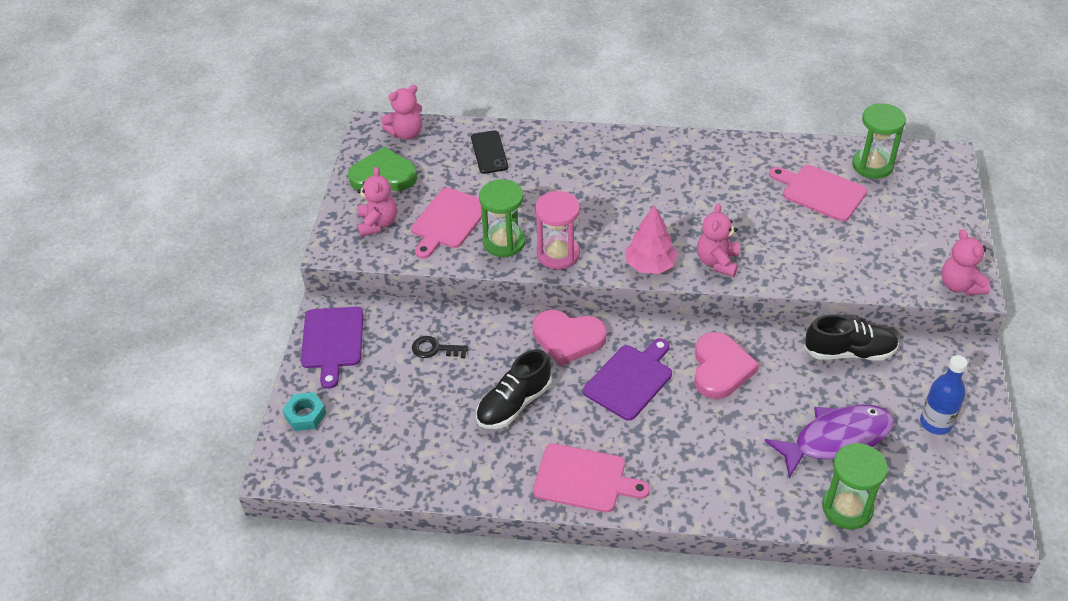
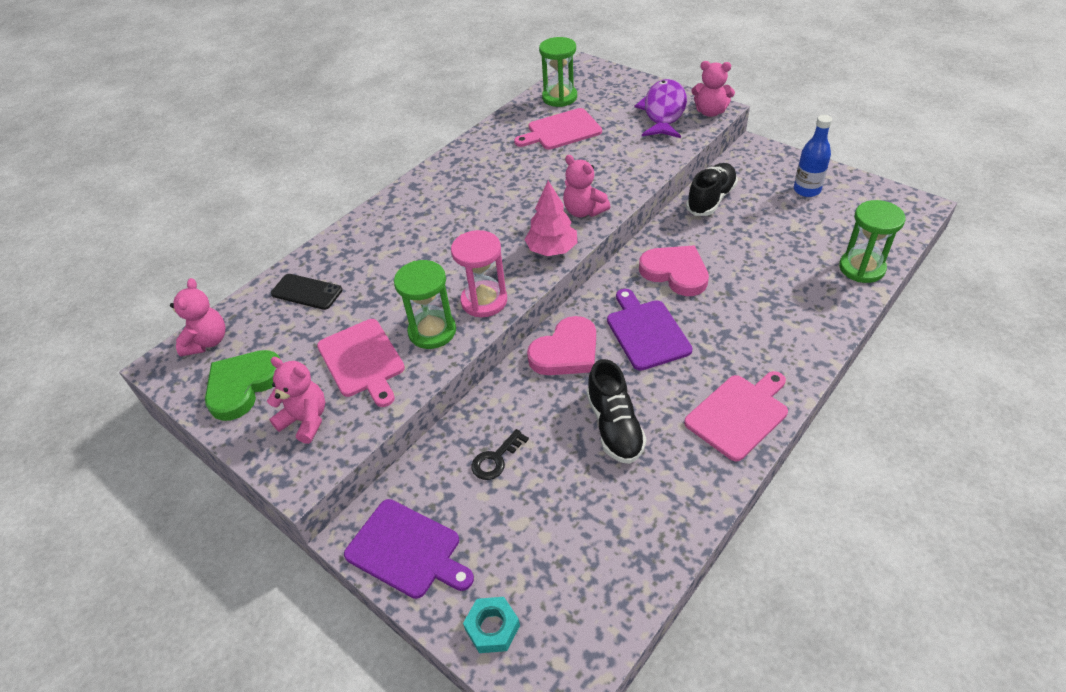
camera: 55 degrees left, 0 degrees up
purple fish [765,405,895,478] -> purple fish moved to [635,79,687,138]

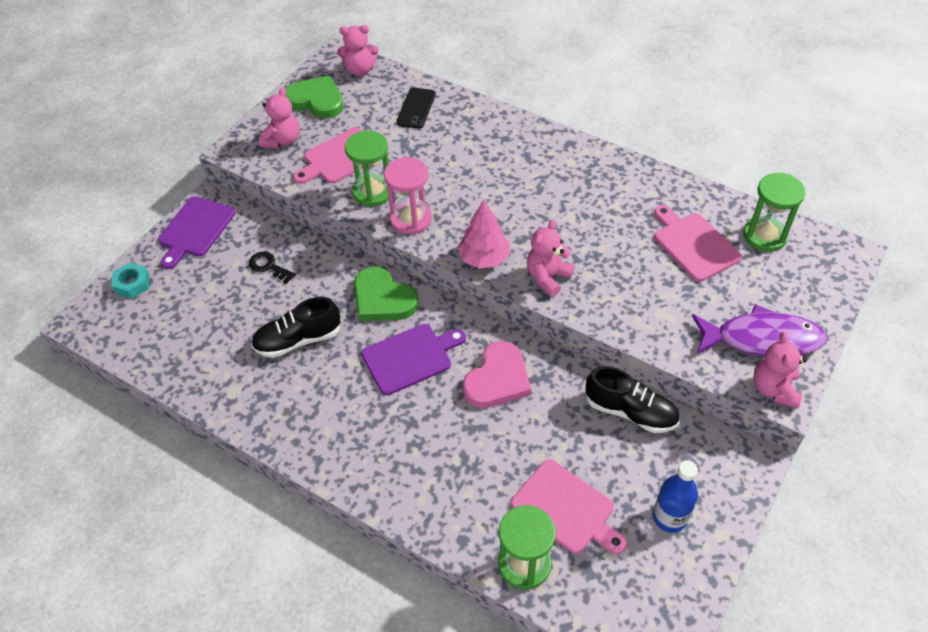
camera: 80 degrees right, 5 degrees up
pink heart [527,316,596,375] -> green heart [354,267,419,321]
pink cutting board [684,371,788,462] -> pink cutting board moved to [511,459,627,554]

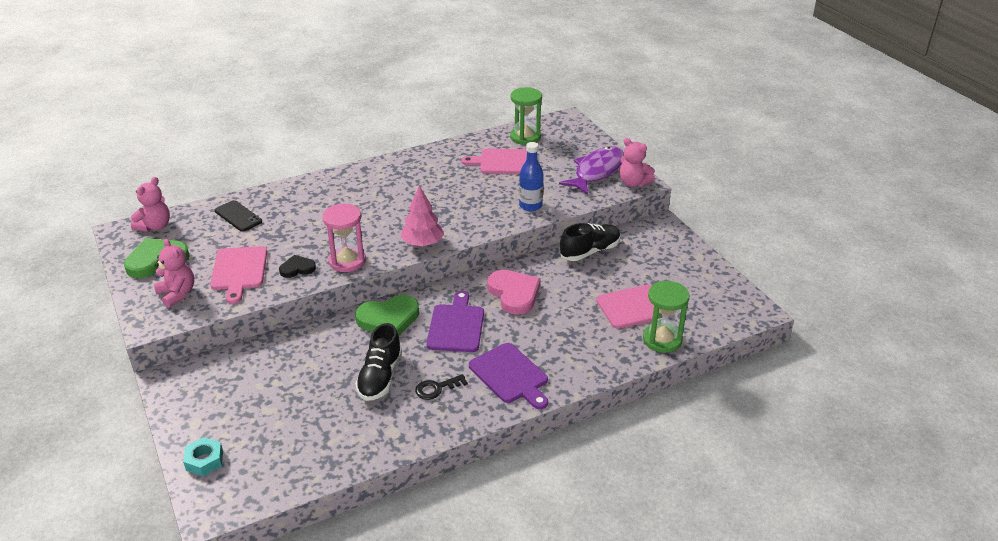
camera: 60 degrees left, 15 degrees down
purple cutting board [158,196,236,269] -> purple cutting board moved to [469,343,548,409]
black key [249,251,296,284] -> black key moved to [415,374,468,400]
green hourglass [345,131,389,207] -> black heart [279,255,316,278]
pink teddy bear [527,220,575,297] -> none
blue bottle [653,460,698,533] -> blue bottle moved to [519,142,544,211]

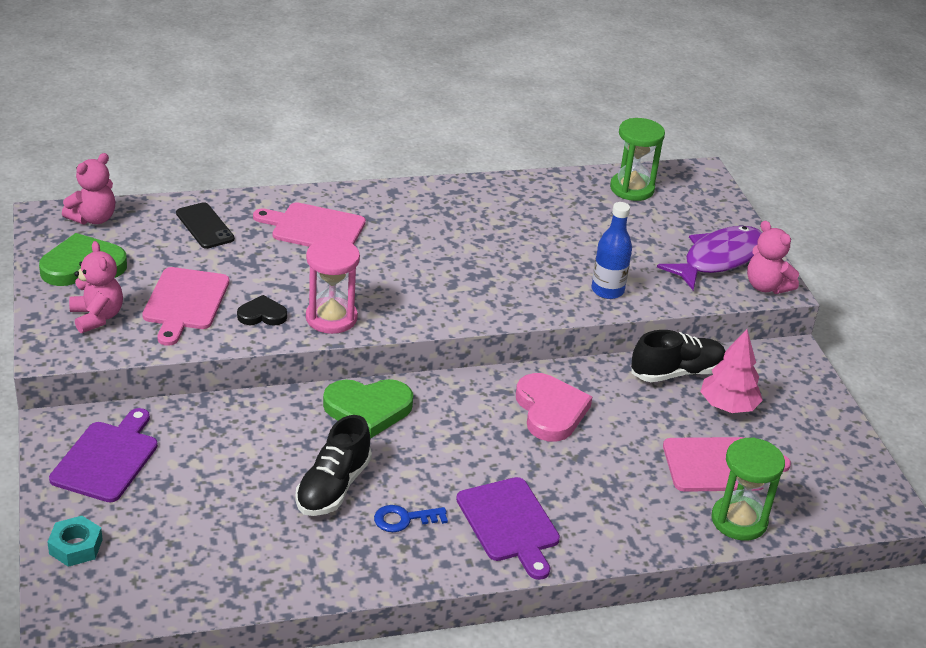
camera: 10 degrees right, 0 degrees up
pink tree [401,185,444,246] -> pink tree moved to [700,329,763,413]
black key [415,374,468,400] -> blue key [374,505,448,532]
purple cutting board [426,291,484,352] -> purple cutting board moved to [49,408,158,502]
pink cutting board [461,149,527,174] -> pink cutting board moved to [253,202,366,247]

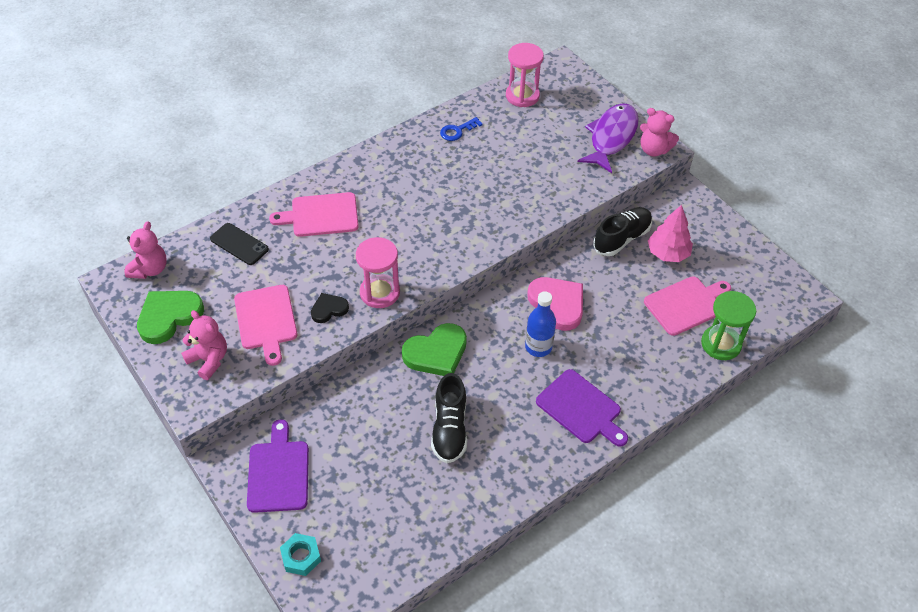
camera: 20 degrees left, 15 degrees up
blue key [374,505,448,532] -> blue key moved to [440,117,483,141]
blue bottle [591,202,632,299] -> blue bottle moved to [525,291,556,357]
green hourglass [610,118,665,201] -> pink hourglass [506,43,544,107]

